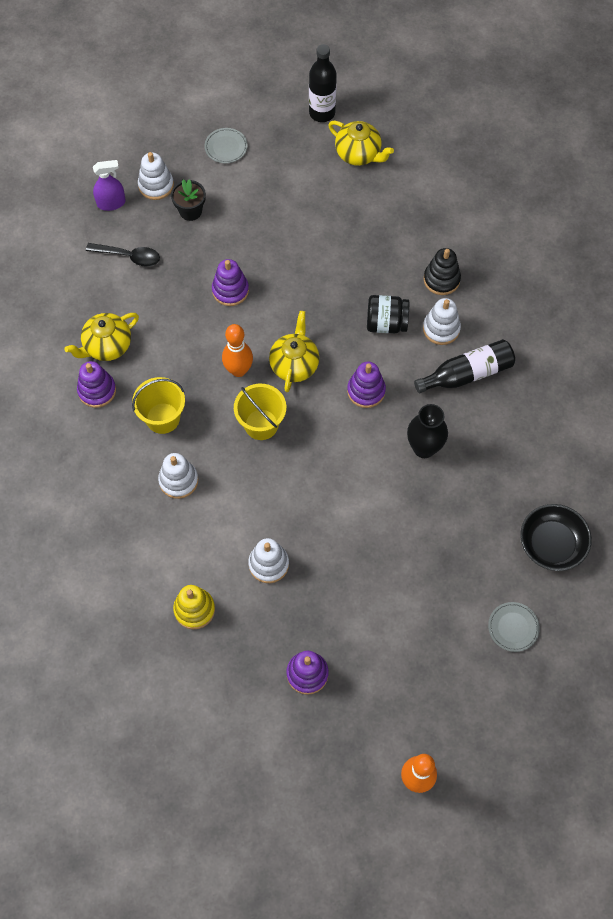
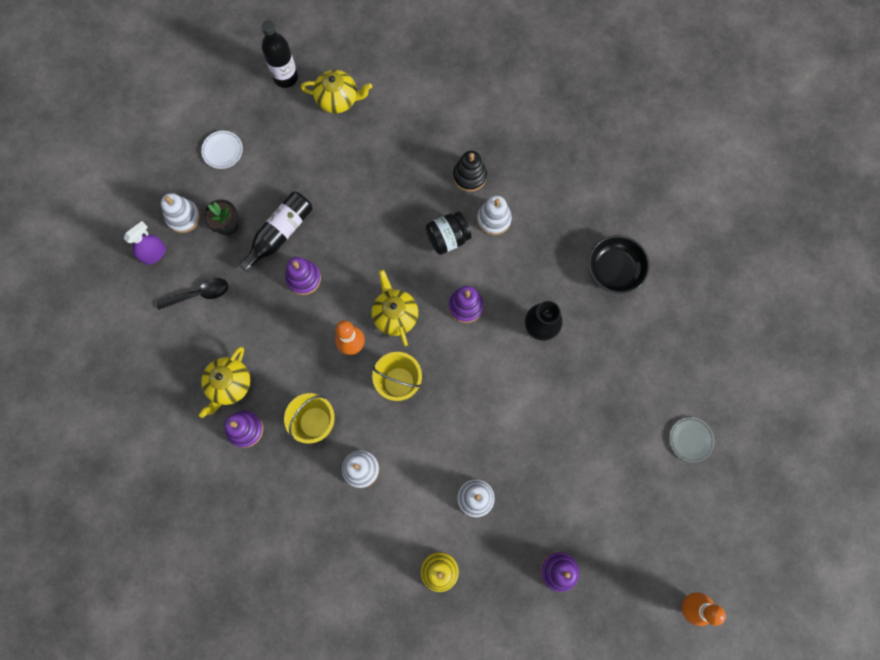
camera: 30 degrees left, 10 degrees up
grey plate [204,128,248,163] -> white plate [201,131,243,169]
black bottle [414,339,515,393] -> black bottle moved to [239,192,313,273]
black bowl [520,504,592,571] -> black bowl moved to [588,235,650,294]

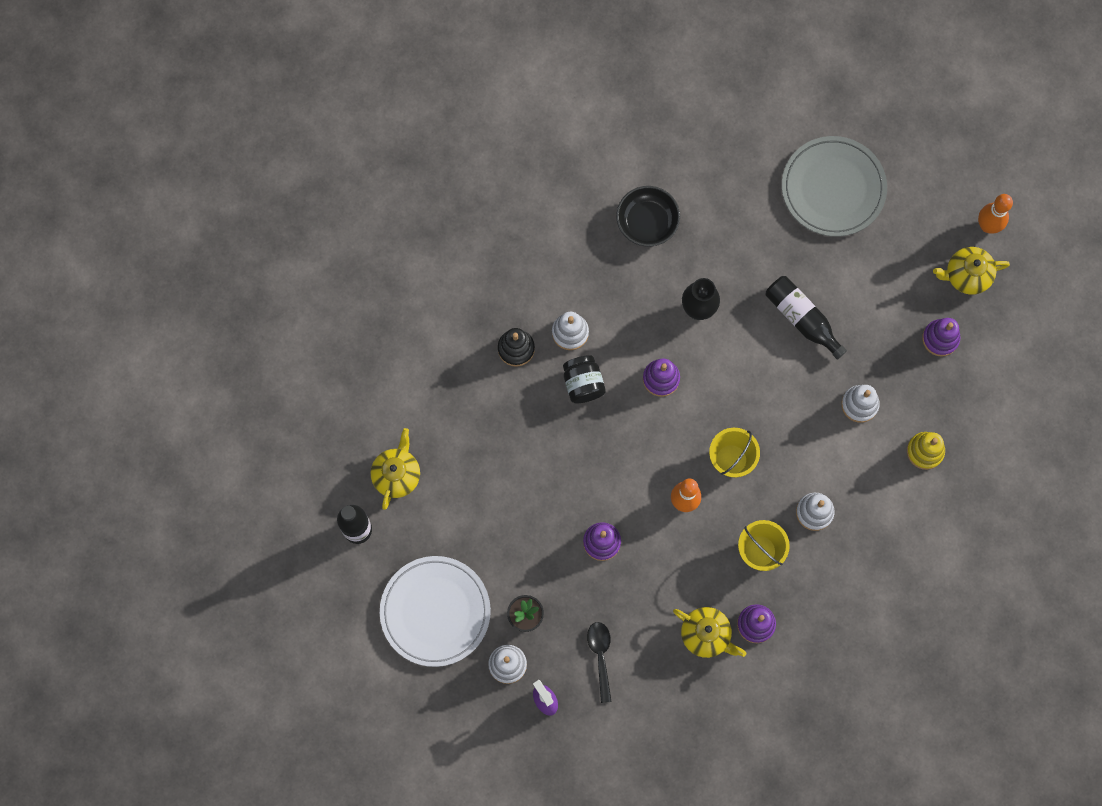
camera: 80 degrees left, 0 degrees up
white plate [201,131,243,169] -> white plate [380,556,491,667], size x2.35
black bottle [239,192,313,273] -> black bottle moved to [766,276,847,360]
yellow teapot [371,270,418,346] -> yellow teapot moved to [933,247,1010,295]
grey plate [669,417,715,462] -> grey plate [782,136,887,237], size x2.35

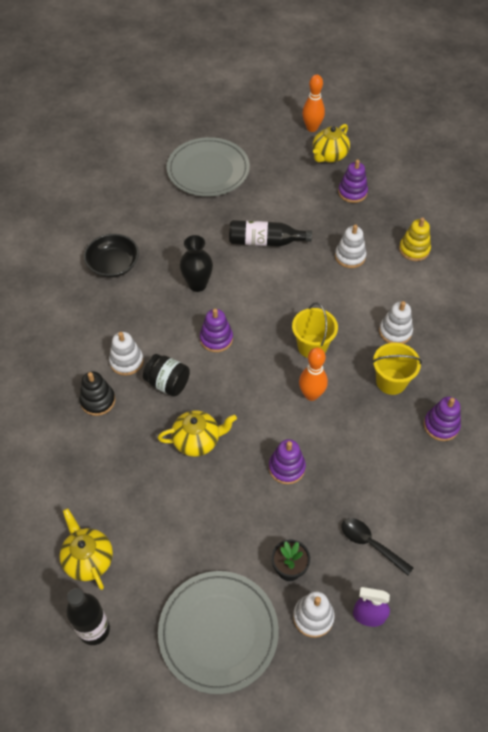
camera: 45 degrees left, 20 degrees down
white plate [380,556,491,667] -> grey plate [158,571,279,694]
yellow teapot [673,607,746,658] -> yellow teapot moved to [158,410,237,457]

